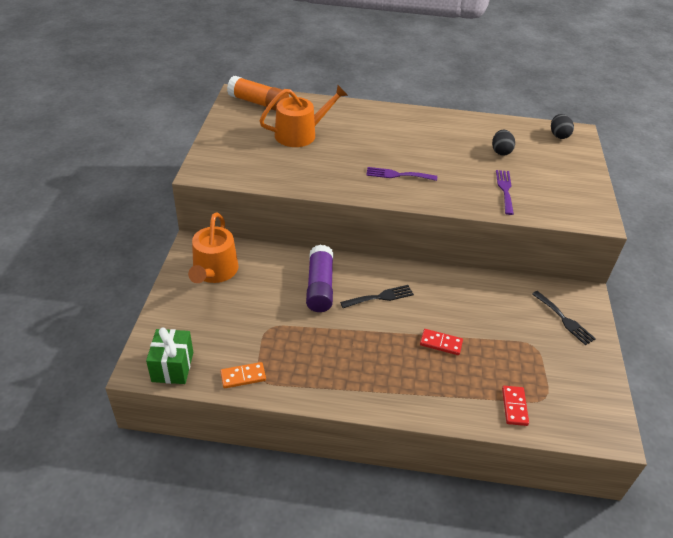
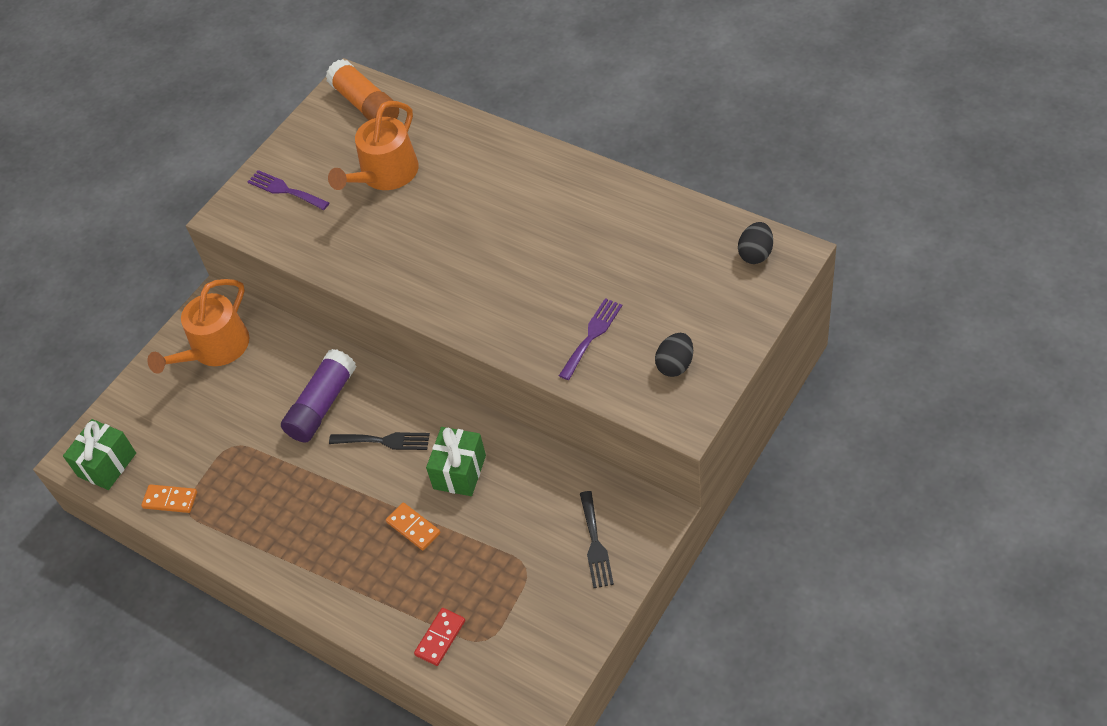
camera: 35 degrees right, 10 degrees up
orange watering can [259,85,348,147] -> orange watering can turned 120 degrees clockwise [328,101,419,190]
purple fork [366,167,437,181] -> purple fork moved to [248,170,329,210]
red domino [420,329,463,355] -> orange domino [386,502,440,550]
black egg [492,130,515,156] -> black egg moved to [655,333,693,377]
none -> green gift [426,427,486,496]

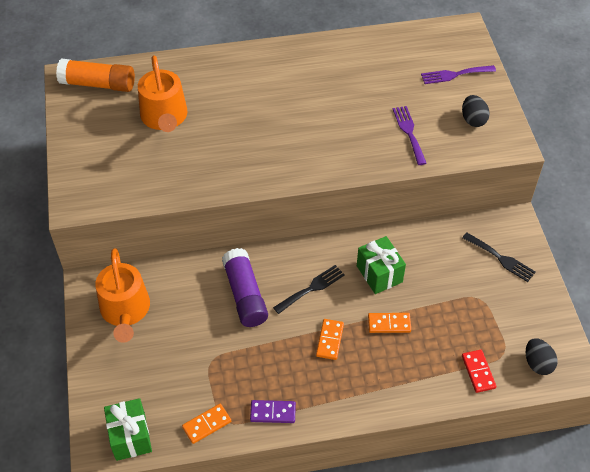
camera: 50 degrees left, 0 degrees up
purple fork [248,170,329,210] -> purple fork moved to [421,65,496,84]
black egg [738,222,773,264] -> black egg moved to [526,338,557,375]
none -> purple domino [250,400,296,423]
none -> orange domino [316,319,344,360]

